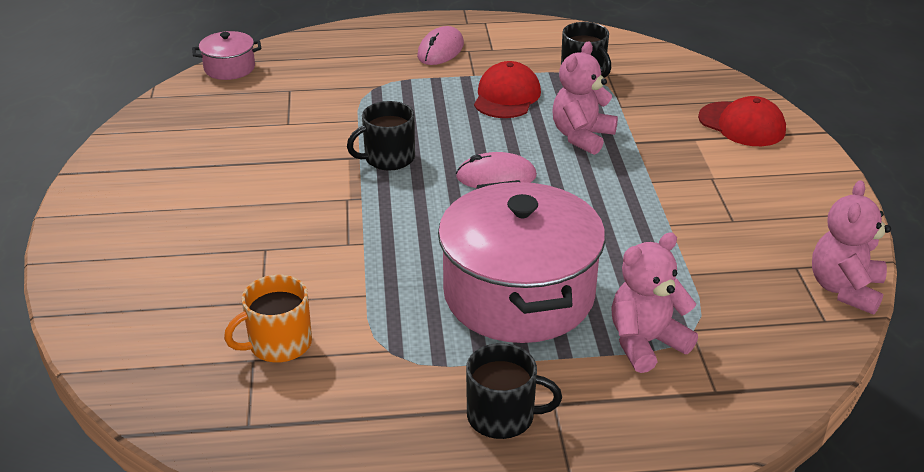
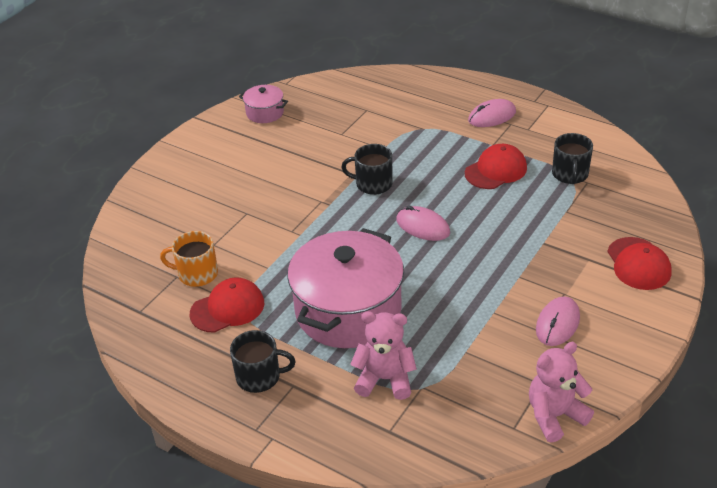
camera: 40 degrees right, 5 degrees up
pink pot [192,31,262,80] -> pink pot moved to [239,85,288,123]
black mug [466,343,562,439] -> black mug turned 45 degrees counterclockwise [230,330,296,393]
pink teddy bear [552,41,618,155] -> none
none -> red cap [190,277,264,333]
none -> pink mouse [536,296,580,346]

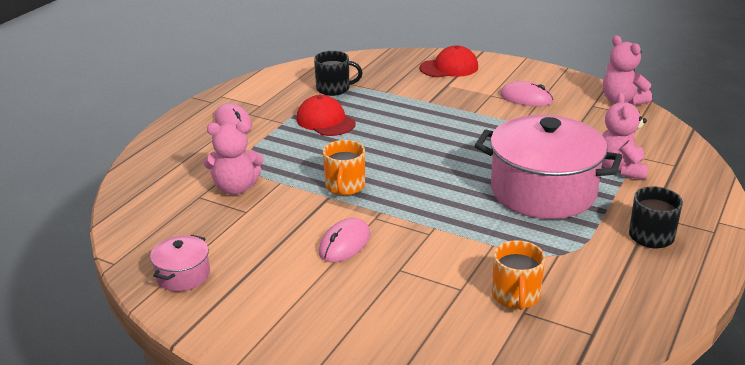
camera: 95 degrees left, 10 degrees down
red cap [190,277,264,333] -> none
black mug [341,144,392,195] -> orange mug [323,140,365,196]
pink mouse [396,206,450,241] -> pink mouse moved to [319,218,370,262]
none -> pink teddy bear [204,121,264,195]

